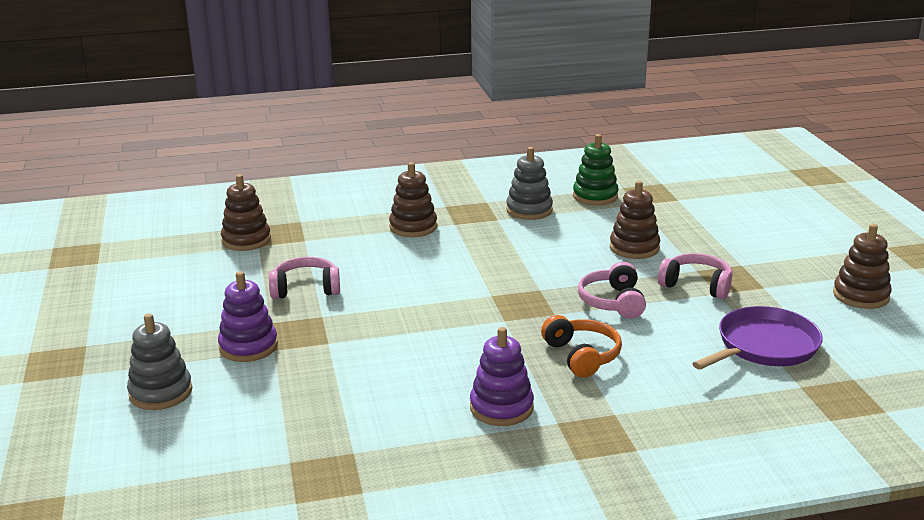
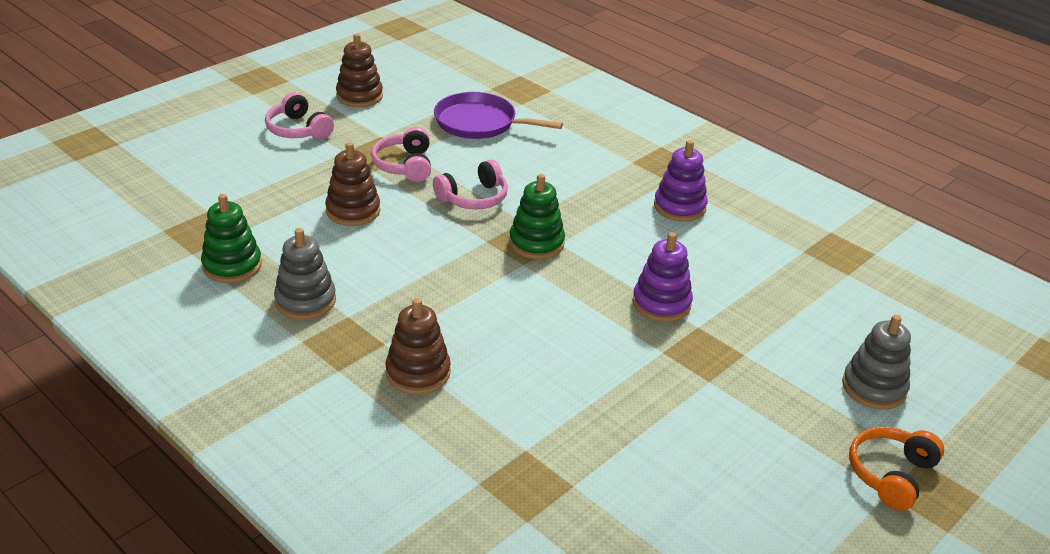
camera: 125 degrees left, 10 degrees up
purple stacking toy [218,271,278,362] -> purple stacking toy moved to [632,232,693,322]
brown stacking toy [221,174,271,251] -> none
pink headphones [269,257,340,299] -> pink headphones moved to [265,92,334,139]
orange headphones [541,315,622,378] -> orange headphones moved to [849,427,944,511]
none -> green stacking toy [509,174,565,259]

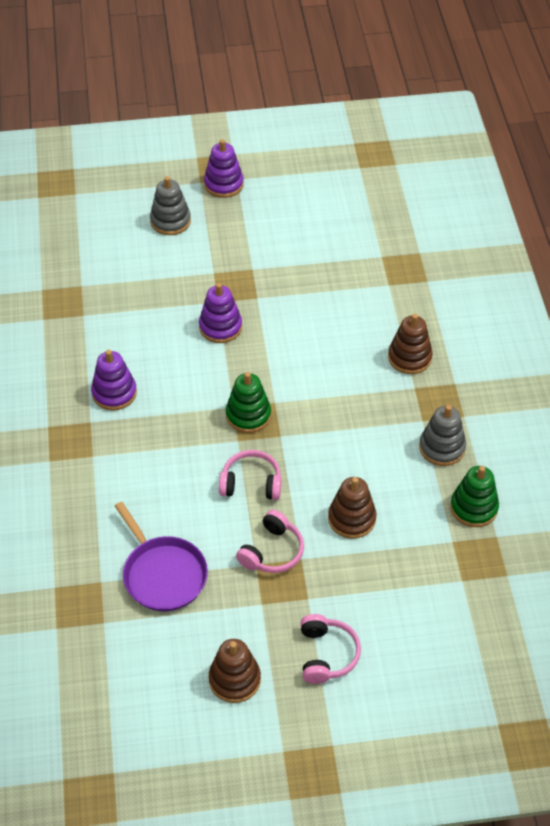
camera: 140 degrees left, 15 degrees up
orange headphones [849,427,944,511] -> purple stacking toy [204,139,244,198]

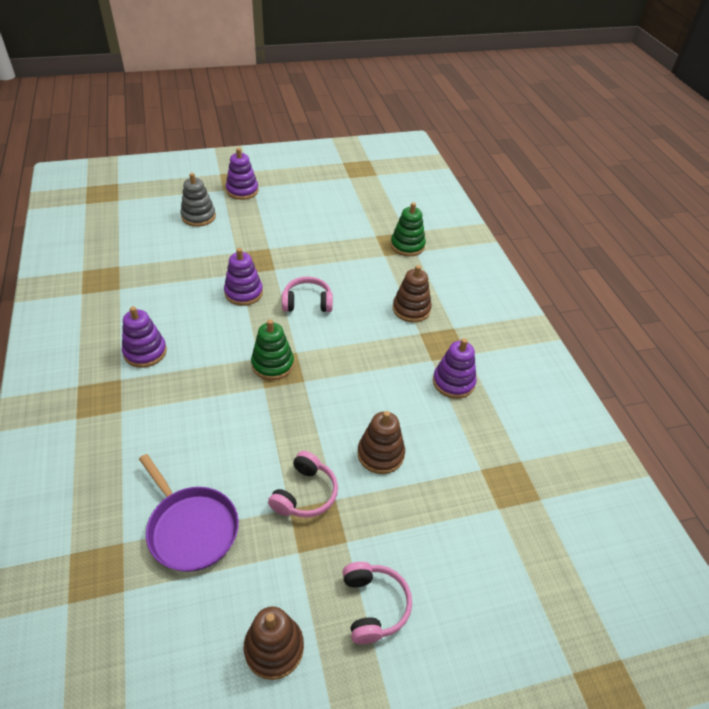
camera: 10 degrees left, 5 degrees down
pink headphones [219,450,282,500] -> pink headphones moved to [282,277,333,312]
grey stacking toy [419,405,466,466] -> purple stacking toy [433,338,477,399]
green stacking toy [450,466,499,527] -> green stacking toy moved to [391,202,426,256]

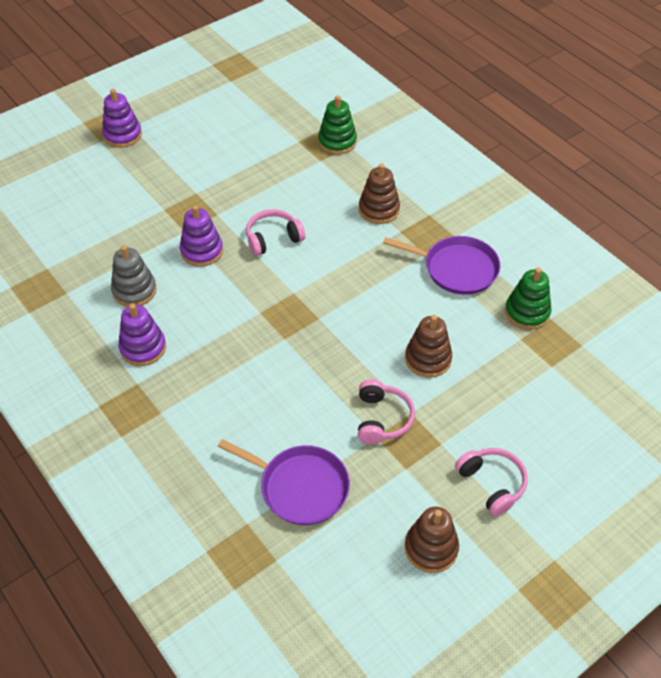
camera: 20 degrees left, 5 degrees up
grey stacking toy [181,173,216,227] -> grey stacking toy moved to [111,245,157,307]
green stacking toy [251,319,294,380] -> green stacking toy moved to [505,268,551,330]
purple stacking toy [433,338,477,399] -> purple pan [383,236,500,295]

